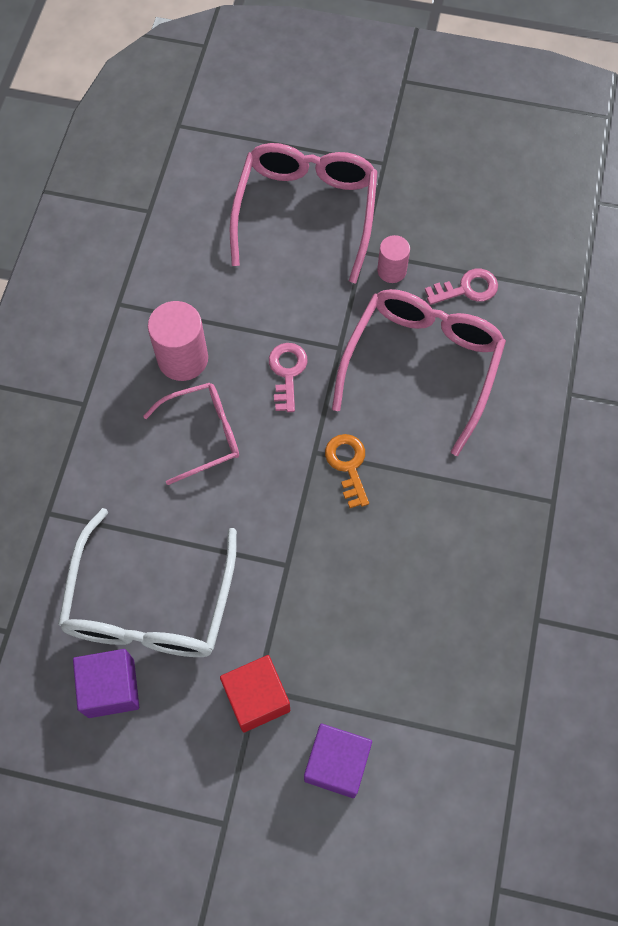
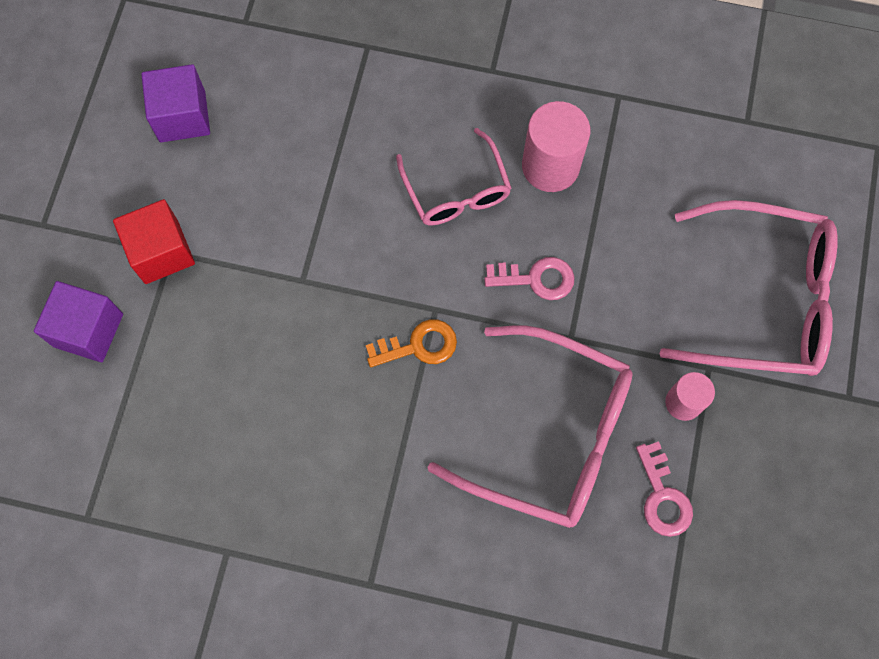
camera: 90 degrees right, 5 degrees up
white glasses [58,508,237,657] -> none

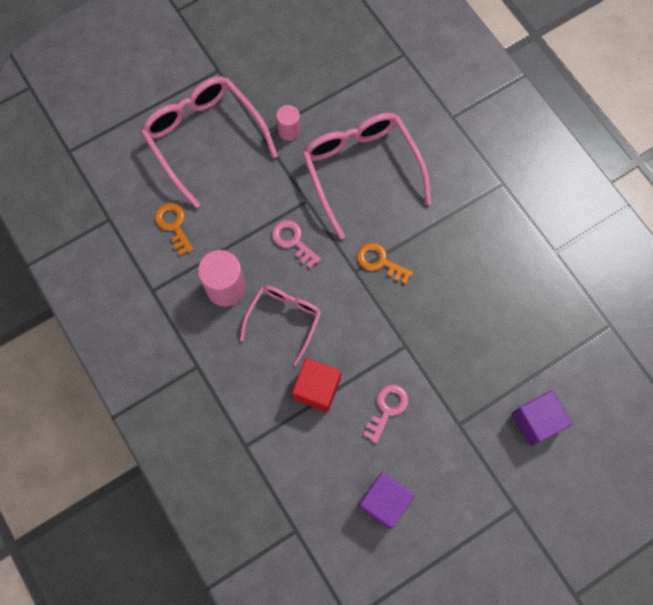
camera: 135 degrees left, 0 degrees up
red cube [113,199,195,284] -> red cube moved to [292,358,341,412]
pink key [636,441,693,537] -> pink key moved to [363,384,409,444]
none -> orange key [155,203,194,256]

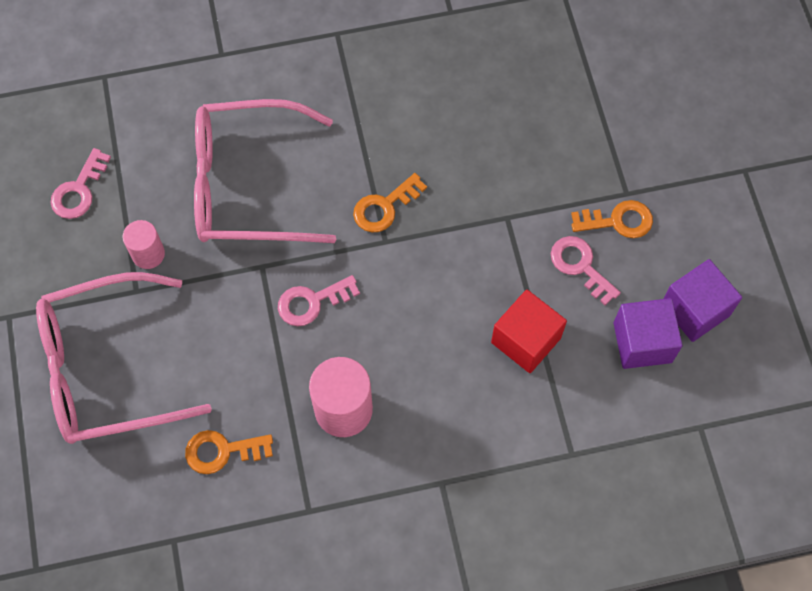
camera: 70 degrees left, 5 degrees down
pink glasses [240,285,322,366] -> none
purple cube [512,390,573,446] -> purple cube moved to [614,298,683,369]
none -> pink key [51,148,111,219]
none -> orange key [571,200,653,238]

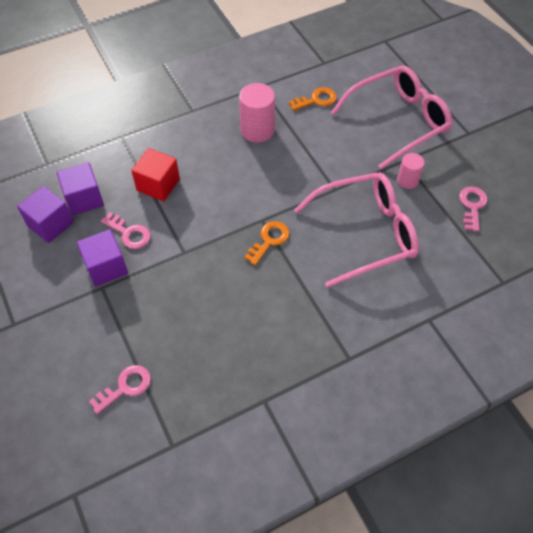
camera: 165 degrees right, 10 degrees down
pink key [278,275,360,326] -> pink key moved to [89,365,151,414]
orange key [571,200,653,238] -> purple cube [77,229,128,287]

